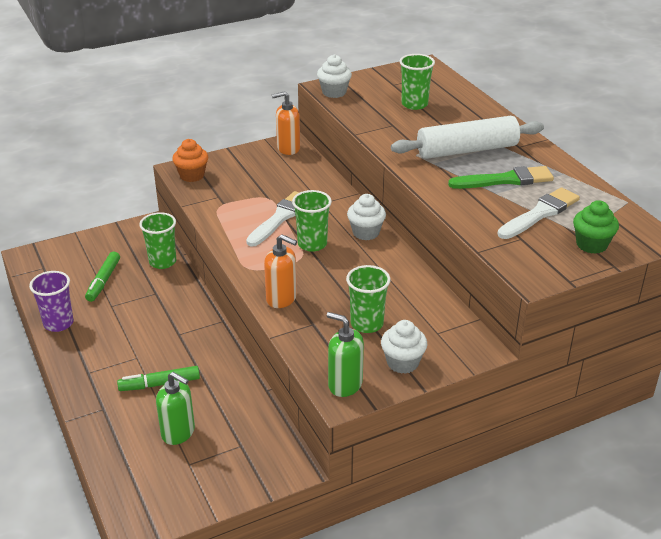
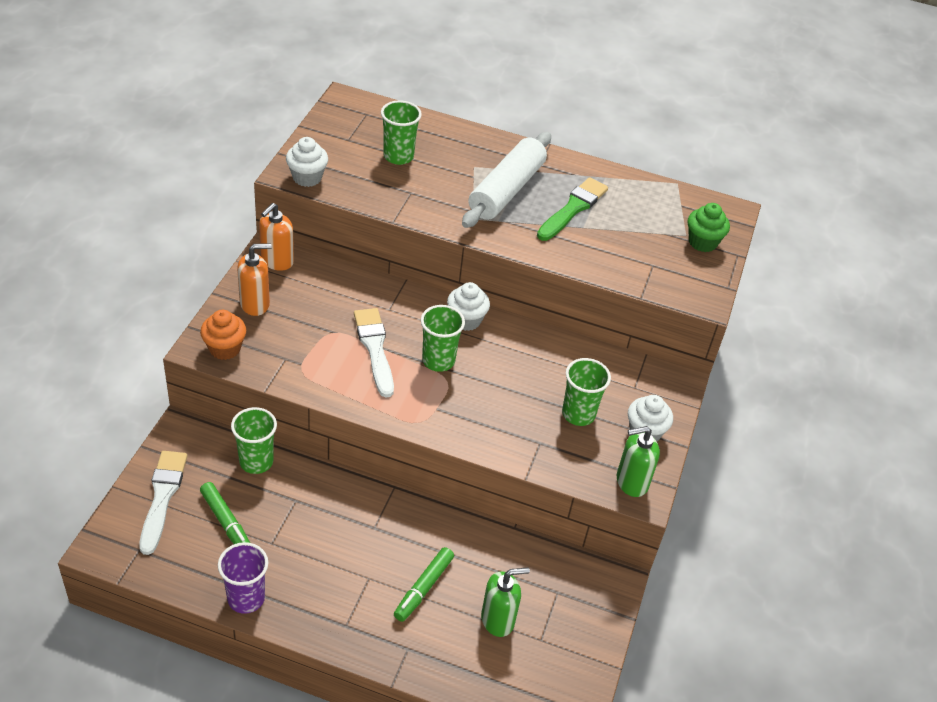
camera: 50 degrees left, 10 degrees up
orange soap dispenser [264,234,297,308] -> orange soap dispenser moved to [237,243,272,316]
white brush [498,187,580,239] -> white brush moved to [140,451,188,555]

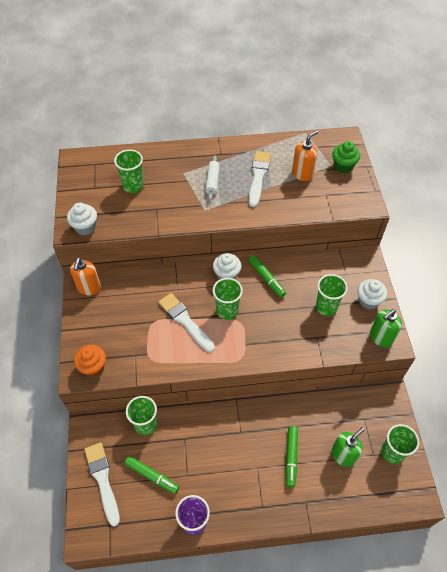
camera: 20 degrees left, 10 degrees up
orange soap dispenser [237,243,272,316] -> orange soap dispenser moved to [292,130,318,181]
white rolling pin [462,132,551,228] -> white rolling pin [205,156,220,201], size x0.51
green brush [537,177,608,241] -> white brush [249,151,271,207]
none -> green marker [249,255,286,298]
none -> green cup [381,424,419,464]

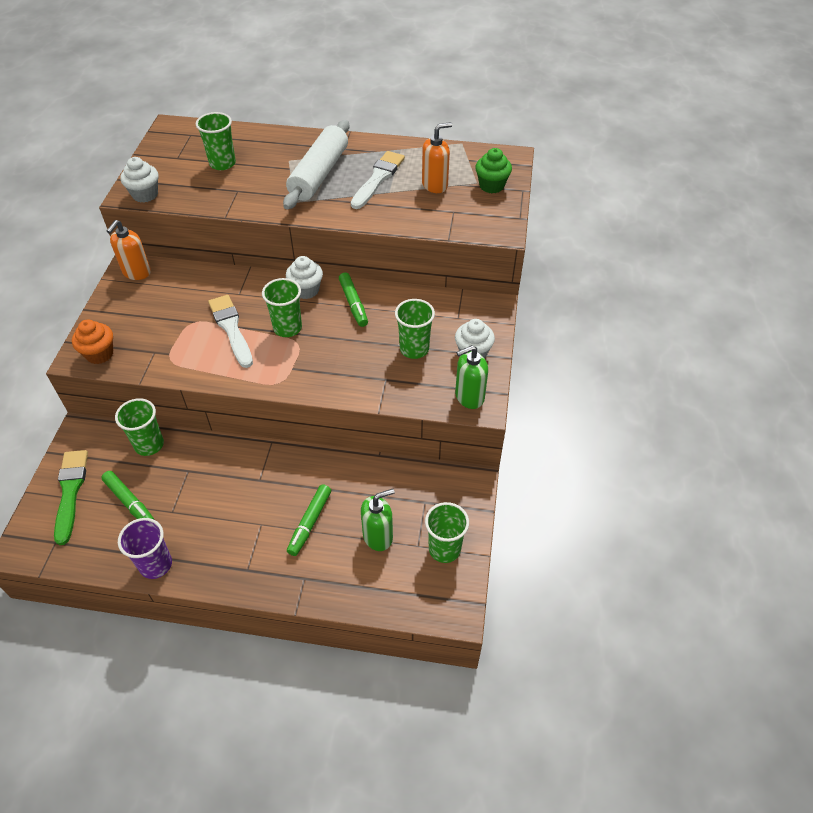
camera: 15 degrees right, 5 degrees down
white brush [84,442,120,527] -> green brush [54,450,88,545]
white rolling pin [205,156,220,201] -> white rolling pin [283,120,349,210], size x1.97

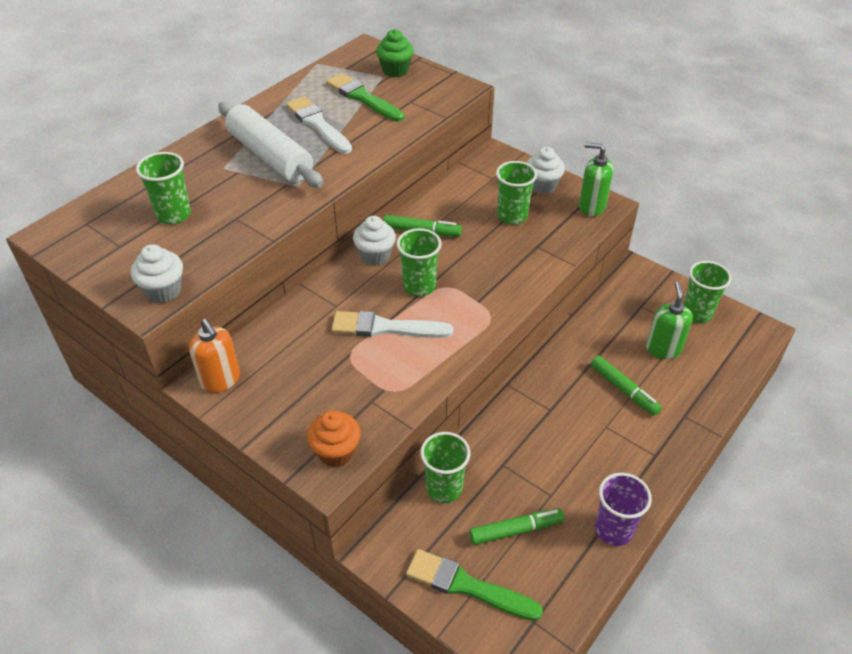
camera: 60 degrees left, 5 degrees down
orange soap dispenser [422,122,452,193] -> green brush [326,73,404,122]
green soap dispenser [455,345,488,409] -> green soap dispenser turned 105 degrees clockwise [579,143,613,216]

